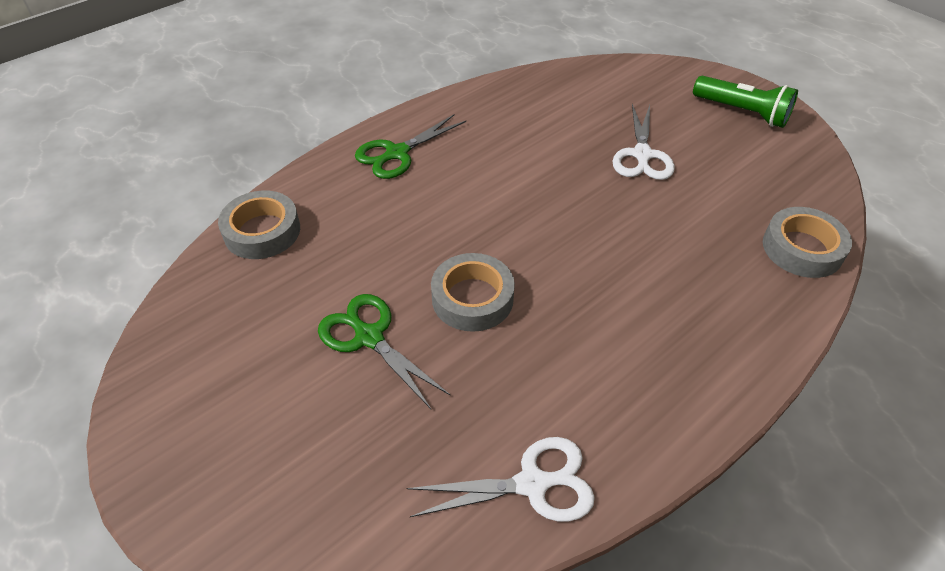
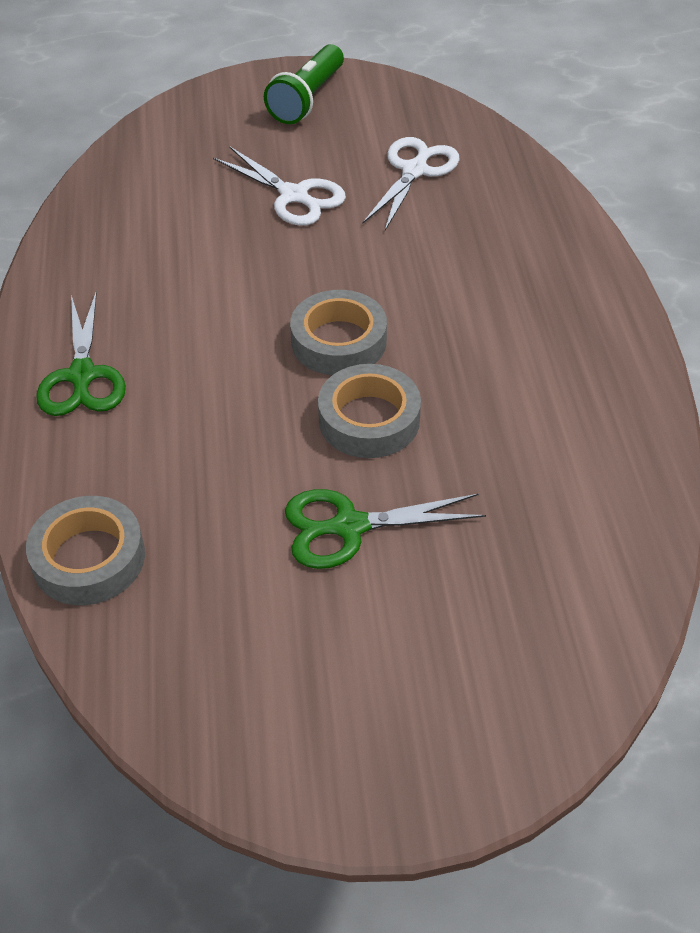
camera: 55 degrees left, 0 degrees up
white scissors [406,437,595,522] -> white scissors moved to [363,137,459,230]
green flashlight [693,76,798,128] -> green flashlight turned 135 degrees clockwise [264,44,344,124]
grey tape [763,207,852,278] -> grey tape moved to [290,290,387,375]

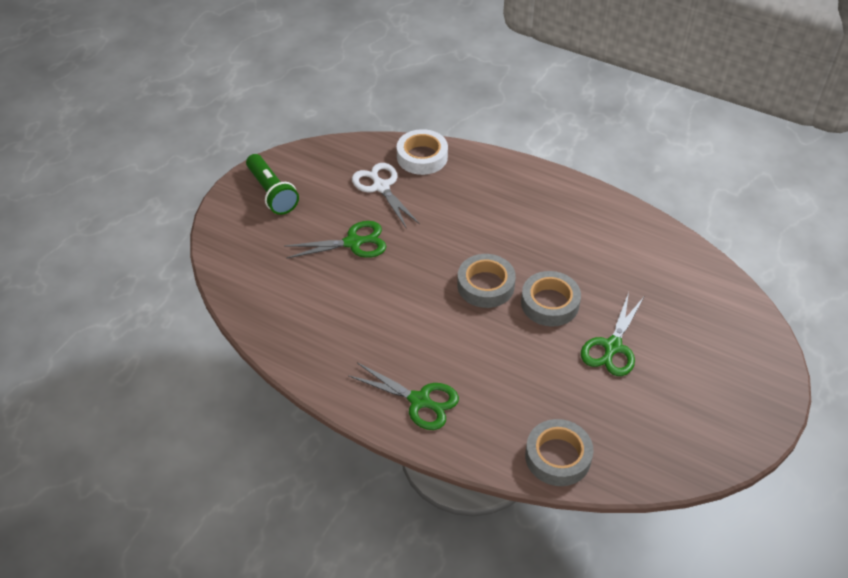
camera: 55 degrees left, 0 degrees up
white scissors [213,146,346,226] -> green scissors [284,221,386,259]
none -> white tape [397,129,448,175]

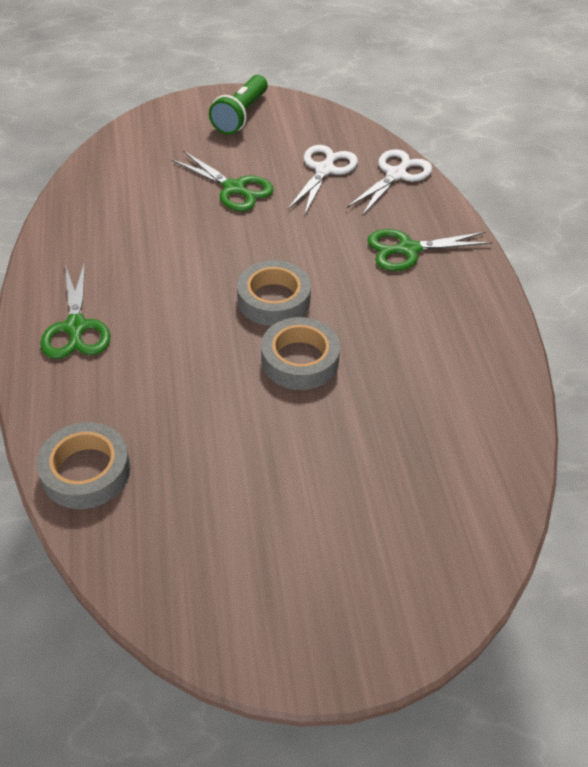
camera: 50 degrees right, 0 degrees up
white tape [397,129,448,175] -> white scissors [347,149,432,216]
green scissors [581,292,644,376] -> green scissors moved to [367,229,493,271]

